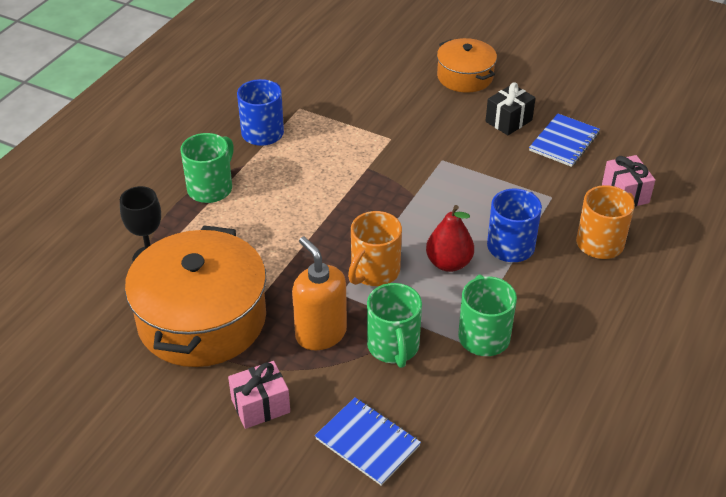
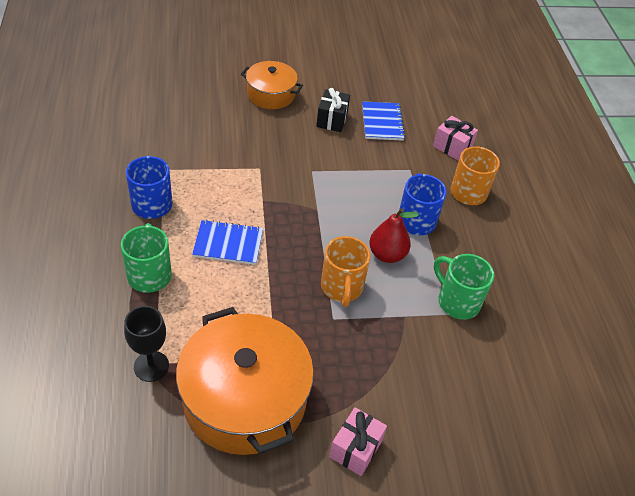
camera: 40 degrees left, 5 degrees up
orange soap dispenser [292,237,347,350] -> none
blue notebook [315,397,421,486] -> blue notebook moved to [192,220,263,265]
green mug [367,283,422,368] -> none

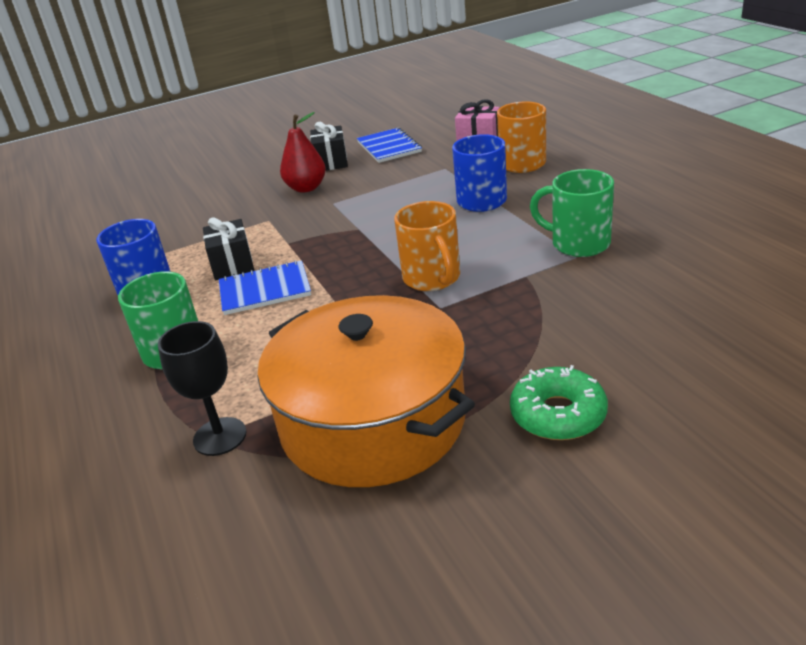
camera: 10 degrees left, 15 degrees down
orange pot [241,61,303,109] -> none
pink gift [329,407,387,476] -> green donut [510,365,608,440]
red pear [369,208,419,263] -> red pear moved to [280,112,326,193]
none -> black gift [203,217,254,281]

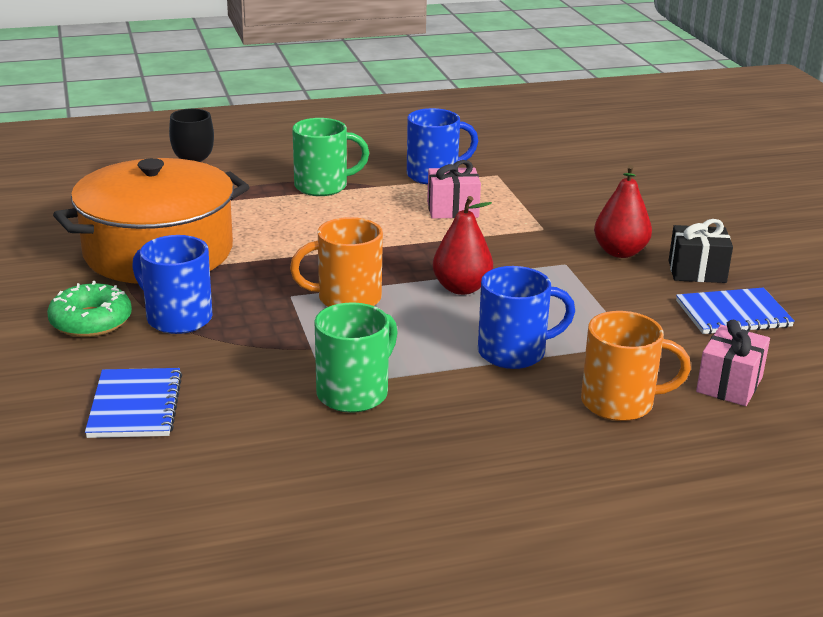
camera: 95 degrees right, 5 degrees down
black gift [203,217,254,281] -> pink gift [427,160,481,219]
blue notebook [219,260,311,315] -> blue notebook moved to [85,368,182,438]
none -> blue mug [132,235,212,334]
none -> red pear [433,196,493,295]

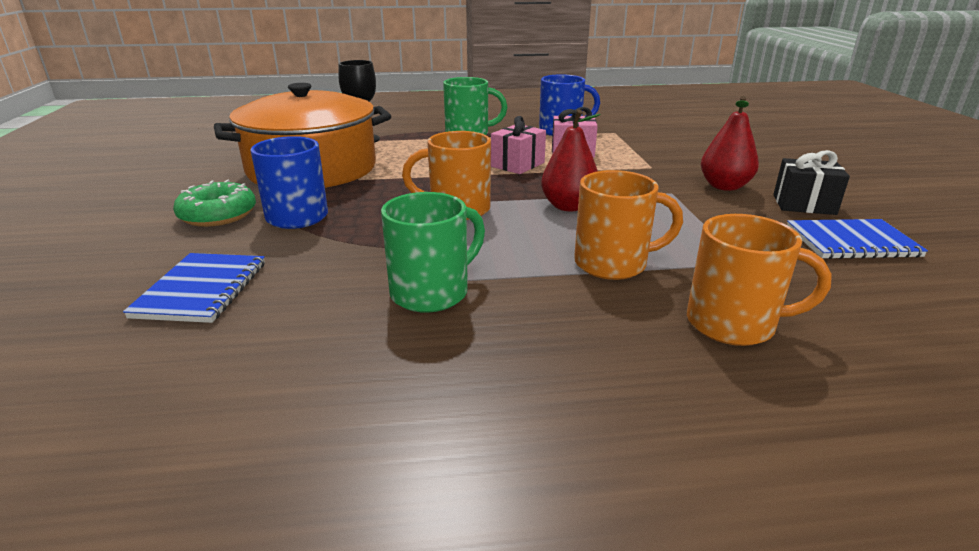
camera: 10 degrees right, 0 degrees up
blue mug [478,266,575,369] -> orange mug [574,170,683,280]
pink gift [696,319,770,406] -> pink gift moved to [491,116,546,174]

